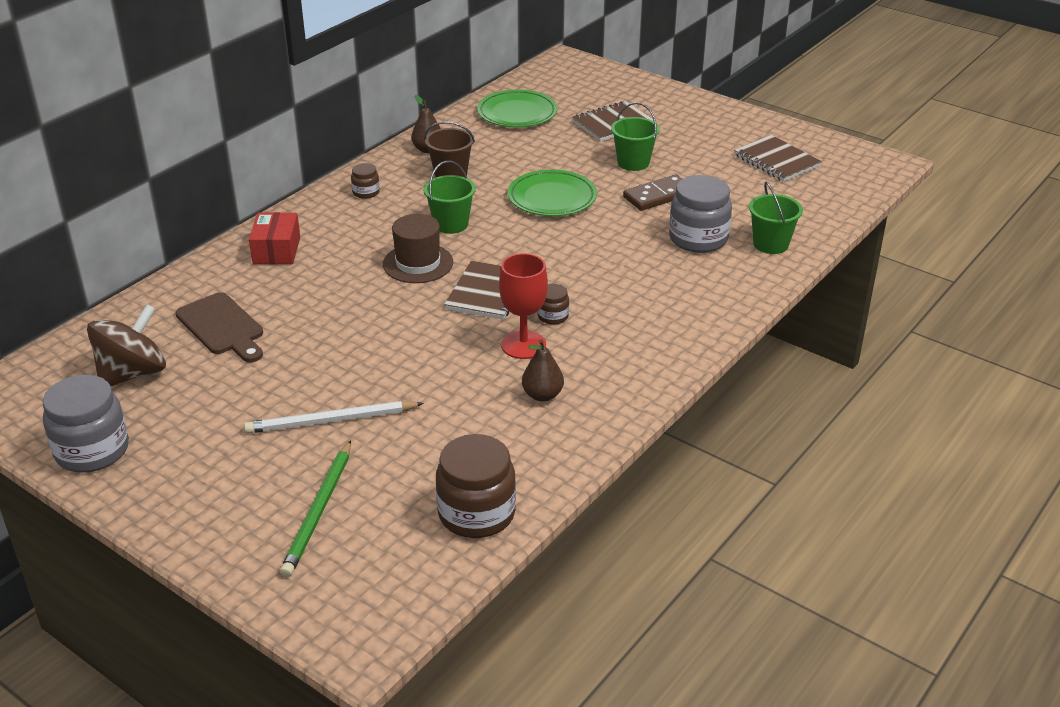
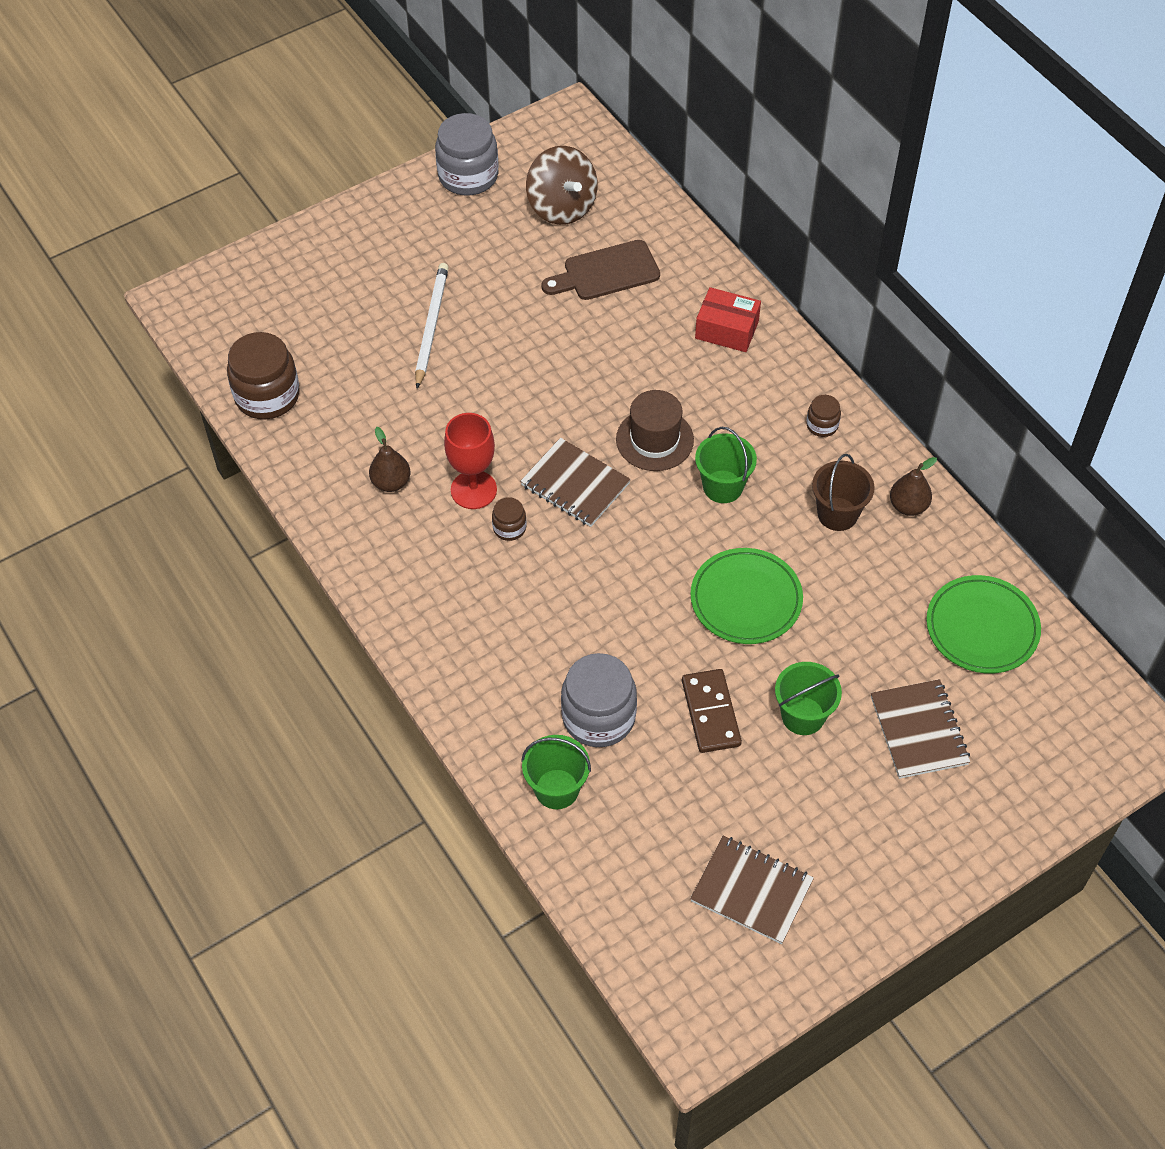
camera: 110 degrees right, 20 degrees up
green pencil [280,440,351,577] -> none
brown notebook [734,135,822,182] -> brown notebook turned 45 degrees clockwise [690,836,814,944]

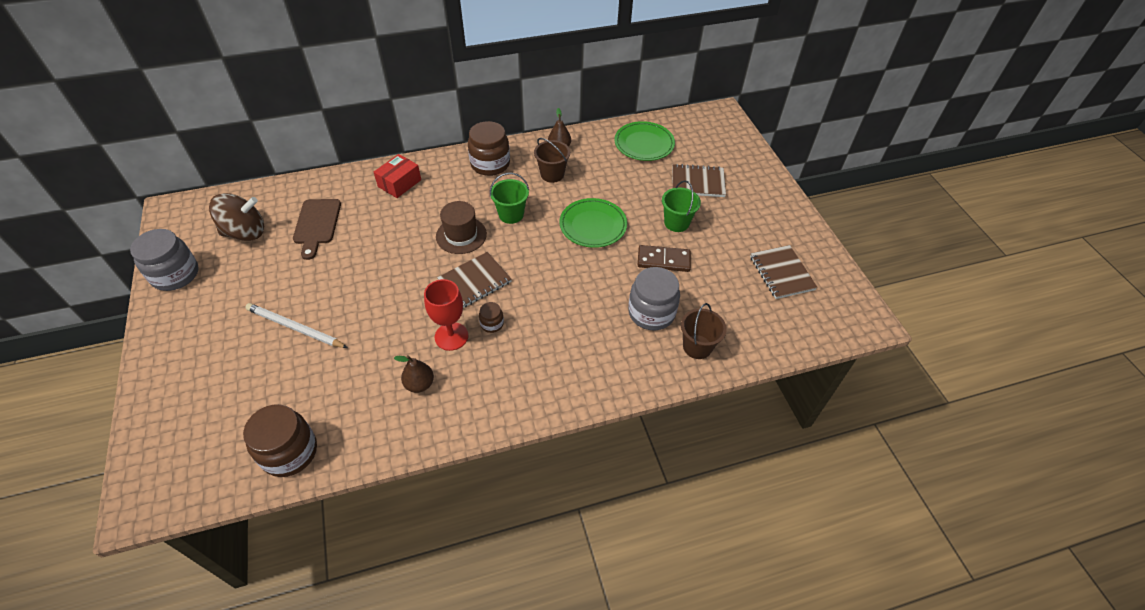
camera: 75 degrees left, 5 degrees down
green bucket [521,735,591,809] -> brown bucket [681,303,727,359]
brown notebook [690,836,814,944] -> brown notebook turned 60 degrees counterclockwise [750,245,818,299]
brown jar [806,395,841,437] -> brown jar [468,121,510,176], size x2.06

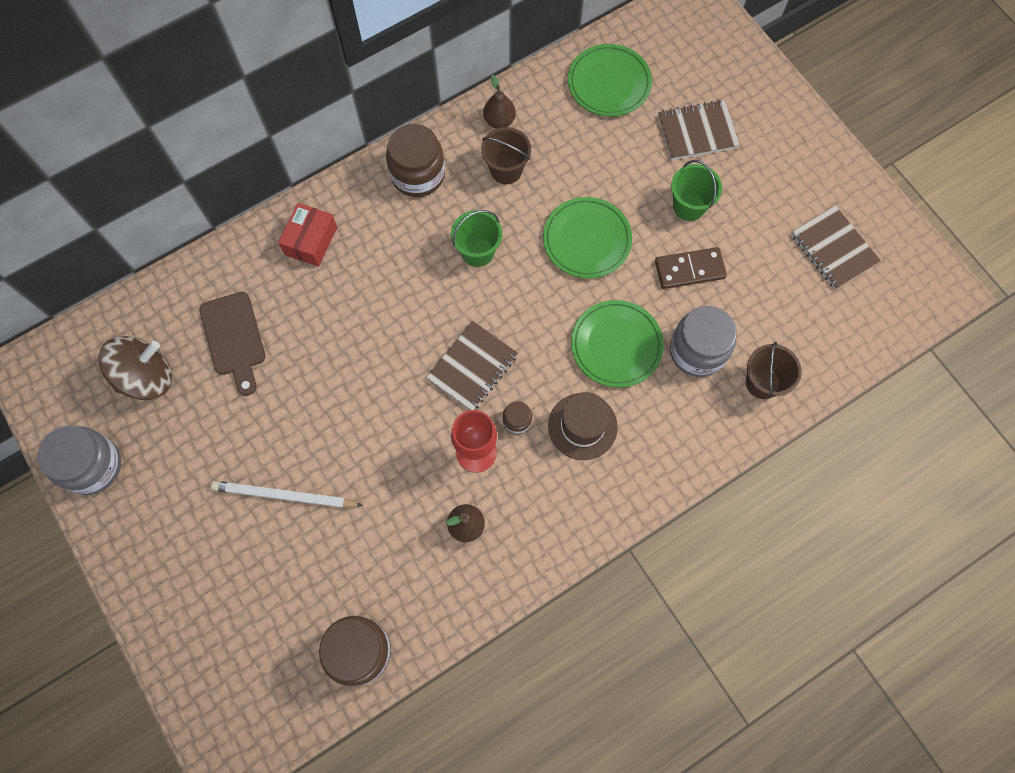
camera: 15 degrees left, 20 degrees up
brown hat [436,201,487,254] -> brown hat moved to [548,392,618,460]
none -> green plate [571,300,664,387]

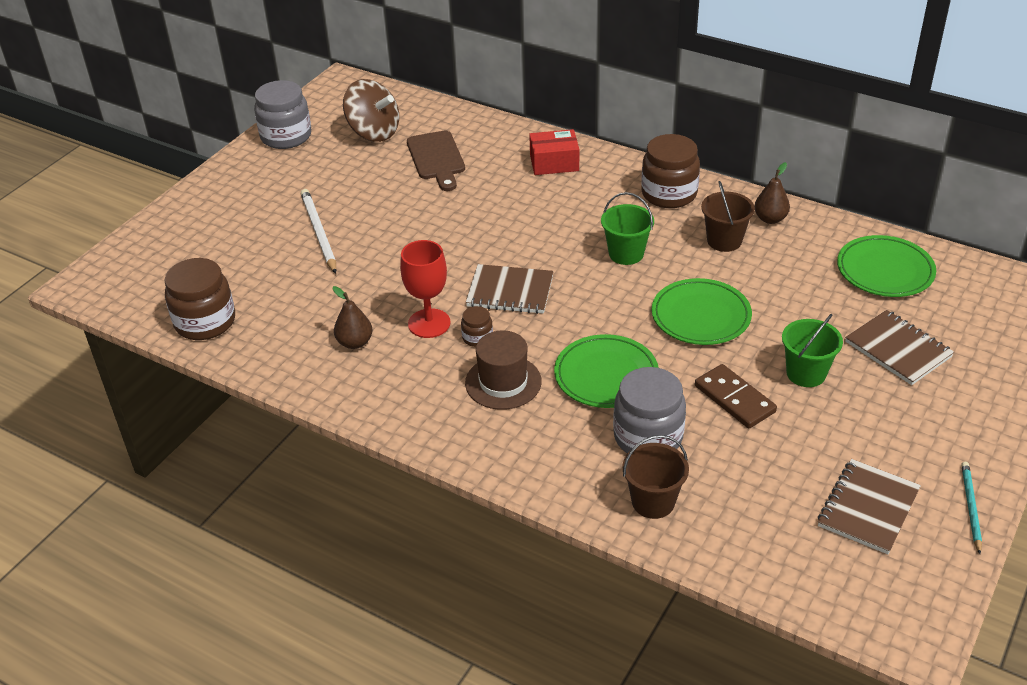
camera: 65 degrees right, 30 degrees down
brown cutting board [199,292,265,396] -> brown cutting board turned 60 degrees counterclockwise [407,131,465,191]
none -> turquoise pencil [961,462,982,554]

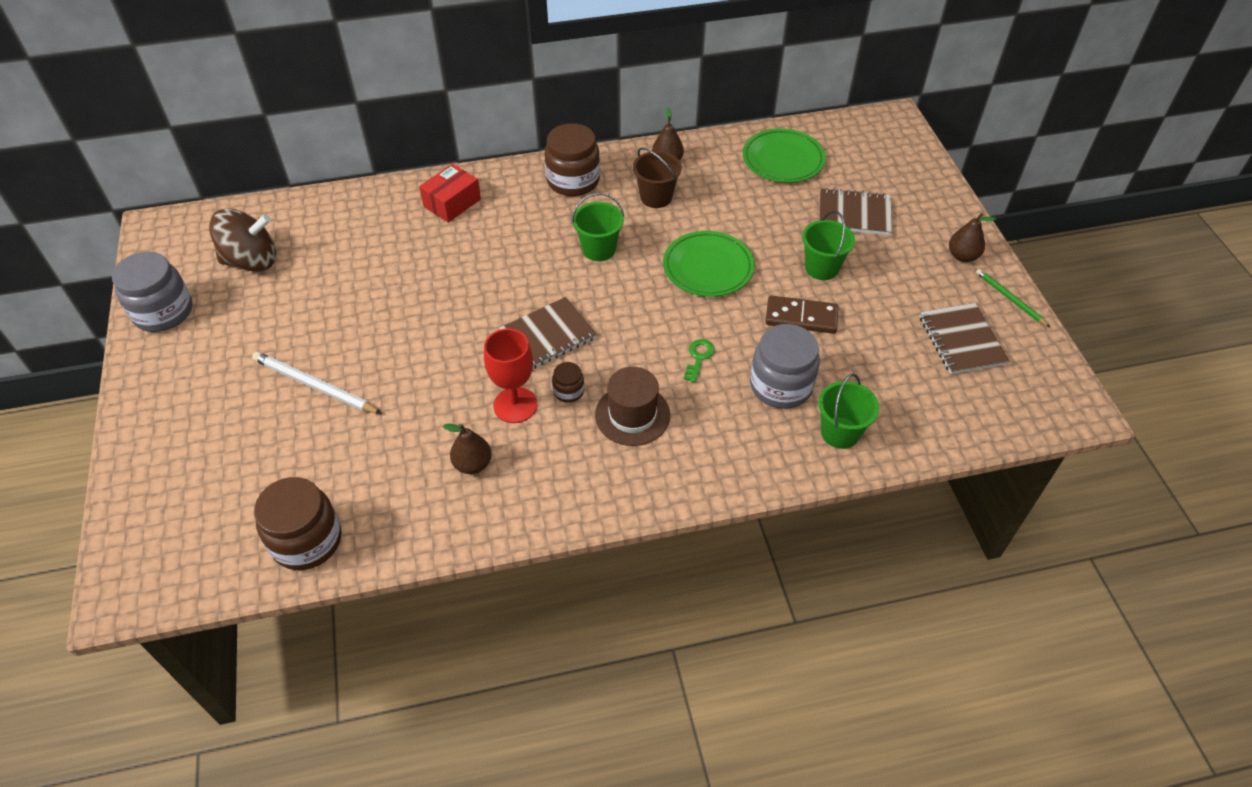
camera: 45 degrees left, 10 degrees up
brown cutting board [407,131,465,191] -> none
green plate [554,334,659,408] -> green key [684,339,715,382]
brown bucket [622,435,689,519] -> green bucket [818,374,879,449]
turquoise pencil [961,462,982,554] -> green pencil [976,269,1050,327]
none -> brown pear [949,213,996,262]

